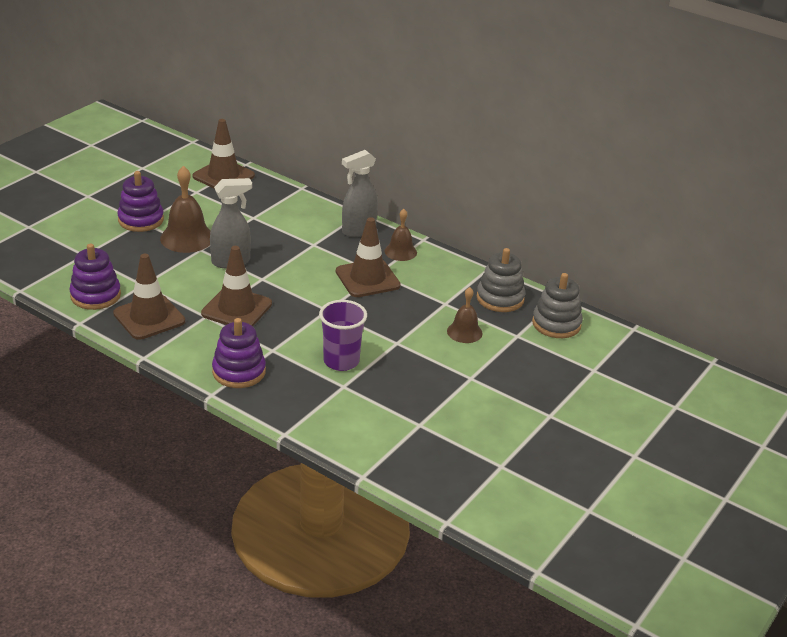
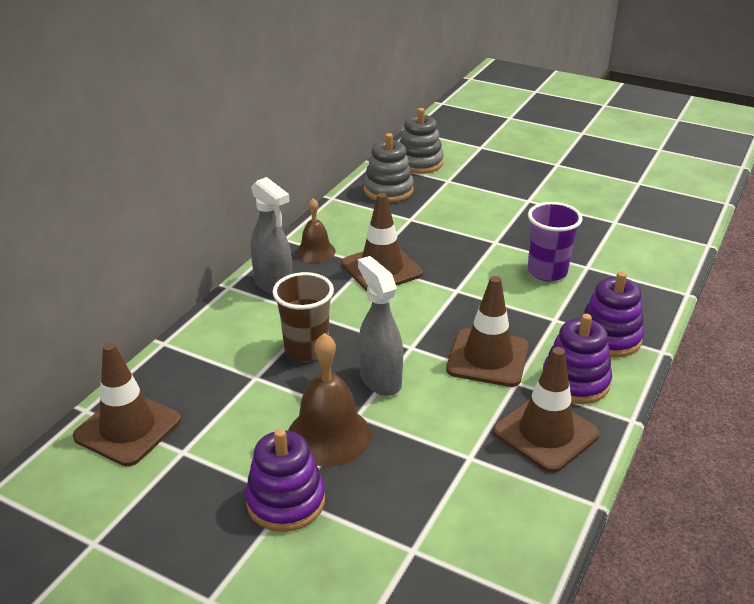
camera: 95 degrees left, 0 degrees up
purple stacking toy [69,244,121,310] -> purple stacking toy moved to [543,314,612,404]
brown bell [447,287,483,343] -> none
none -> brown cup [273,272,334,361]

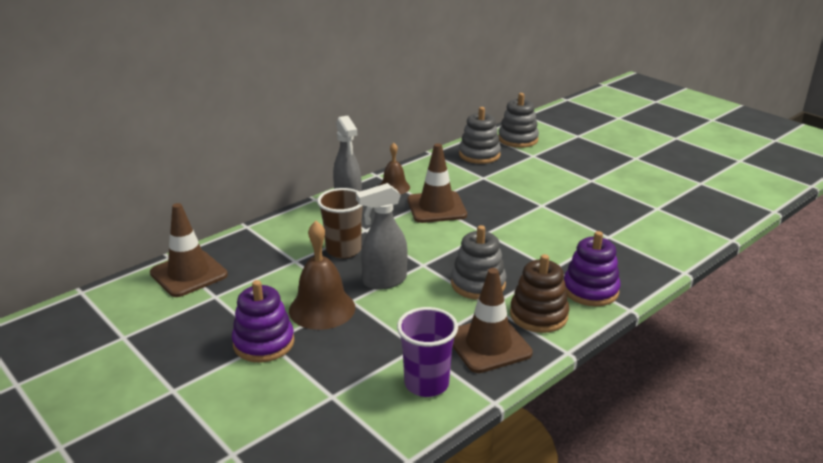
camera: 20 degrees right, 5 degrees down
grey spray bottle [358,256,403,396] -> grey spray bottle turned 105 degrees counterclockwise [356,183,408,290]
brown traffic cone [446,276,529,387] -> grey stacking toy [451,225,507,300]
purple cup [528,202,583,282] -> purple cup moved to [397,307,458,397]
purple stacking toy [543,314,612,404] -> brown stacking toy [510,254,569,333]

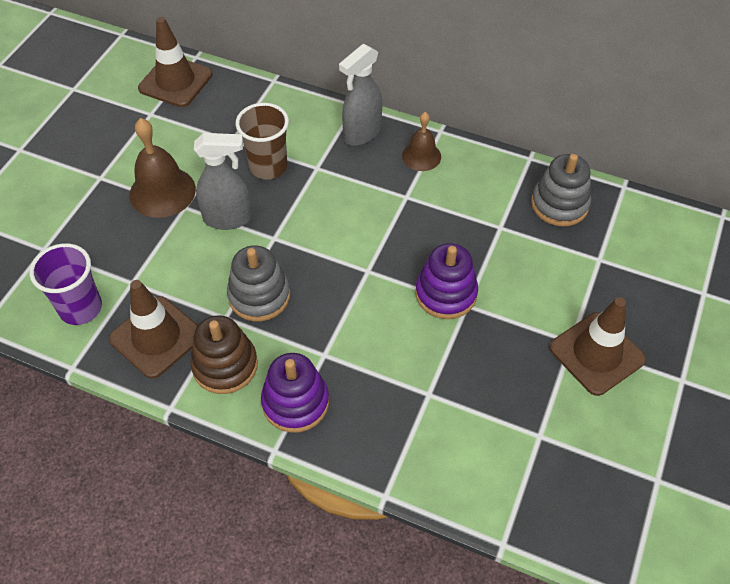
camera: 65 degrees right, 25 degrees up
purple stacking toy [232,280,294,362] -> purple stacking toy moved to [415,243,478,319]
grey spray bottle [356,183,408,290] -> grey spray bottle turned 135 degrees clockwise [194,133,252,230]
brown traffic cone [408,143,467,223] -> brown traffic cone moved to [549,297,646,396]
grey stacking toy [499,93,539,148] -> none

